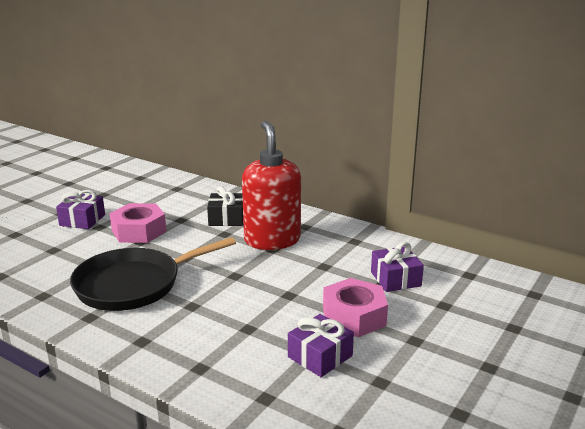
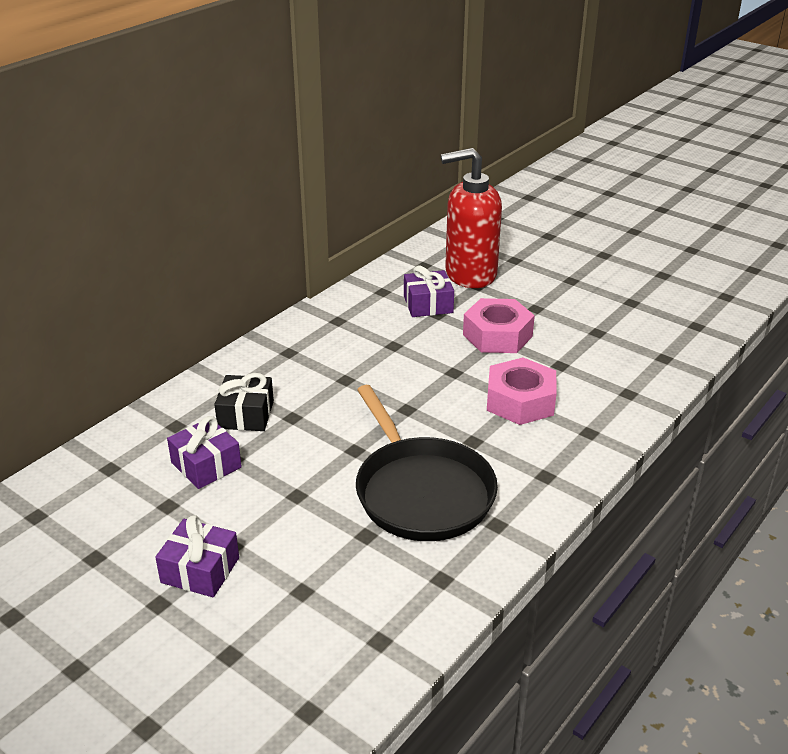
camera: 85 degrees left, 10 degrees up
pink nut [110,203,166,243] -> pink nut moved to [487,357,557,425]
red soap dispenser [242,121,301,250] -> red soap dispenser moved to [441,148,502,288]
purple gift [288,314,354,377] -> purple gift moved to [167,416,242,489]

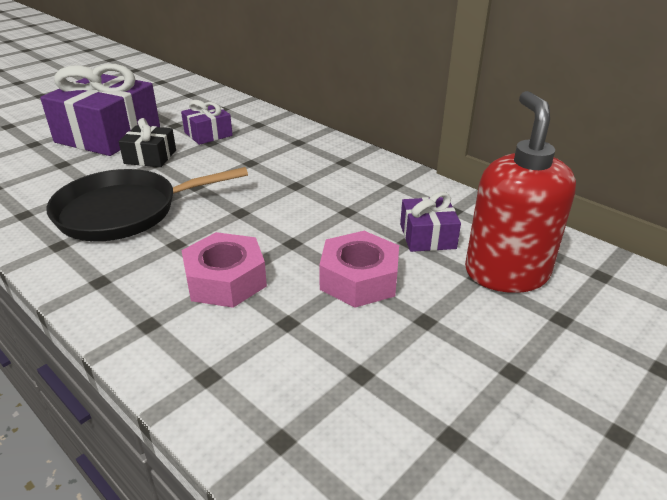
camera: 95 degrees right, 0 degrees up
purple gift [155,515,239,597] -> purple gift [40,64,160,156], size x2.03
black gift [214,373,274,431] -> black gift moved to [119,118,176,167]

